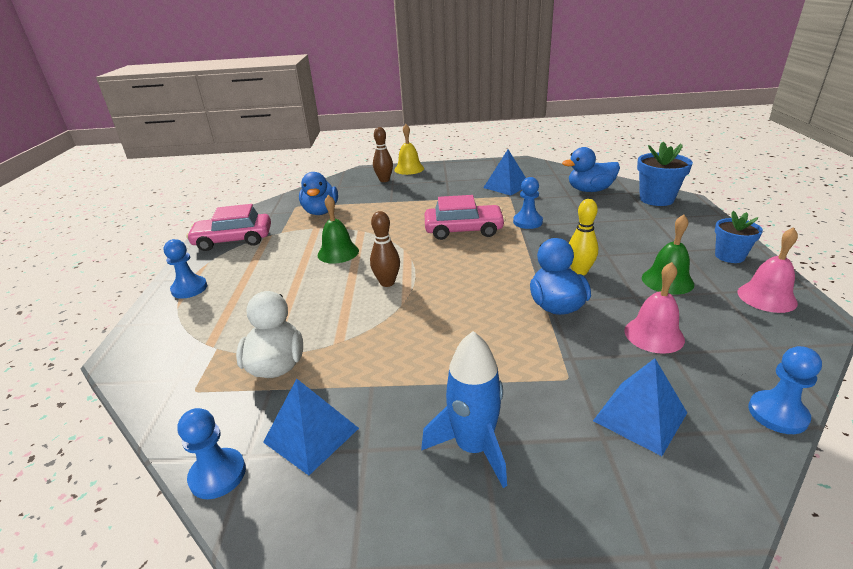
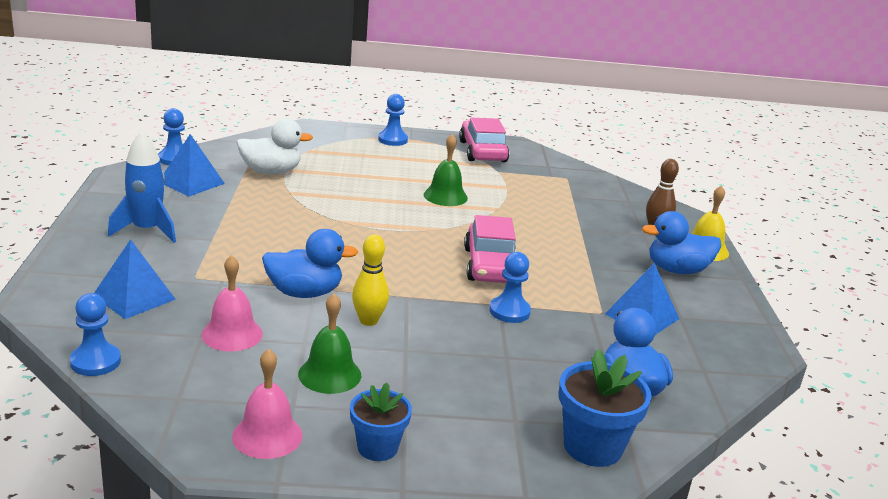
camera: 85 degrees right, 5 degrees down
blue duck [299,172,338,215] -> blue duck moved to [642,211,721,274]
brown bowling pin [370,211,400,287] -> none

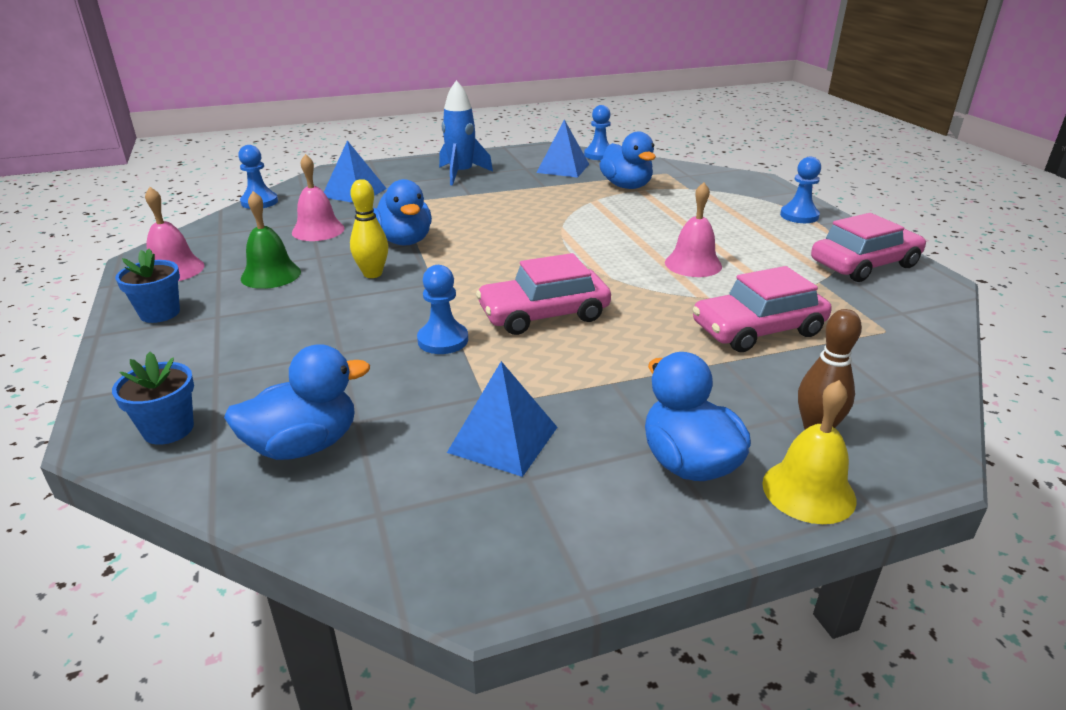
camera: 75 degrees right, 5 degrees up
white duck [237,119,313,174] -> blue duck [599,132,656,189]
green bell [424,134,468,206] -> pink bell [665,182,722,277]
blue flower pot [559,349,652,467] -> blue flower pot [112,352,194,445], size x0.66
none -> pink car [692,266,832,352]

